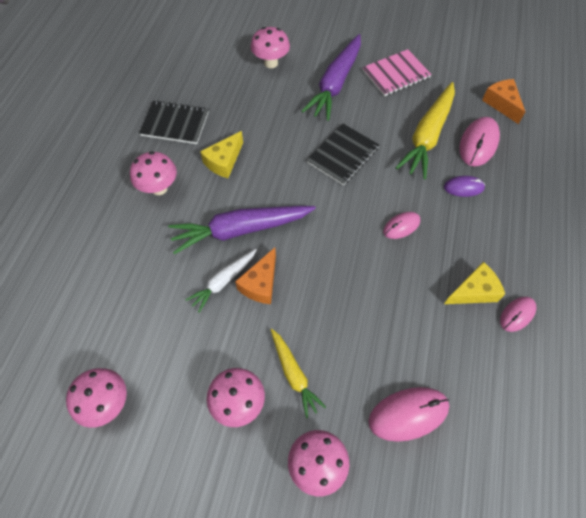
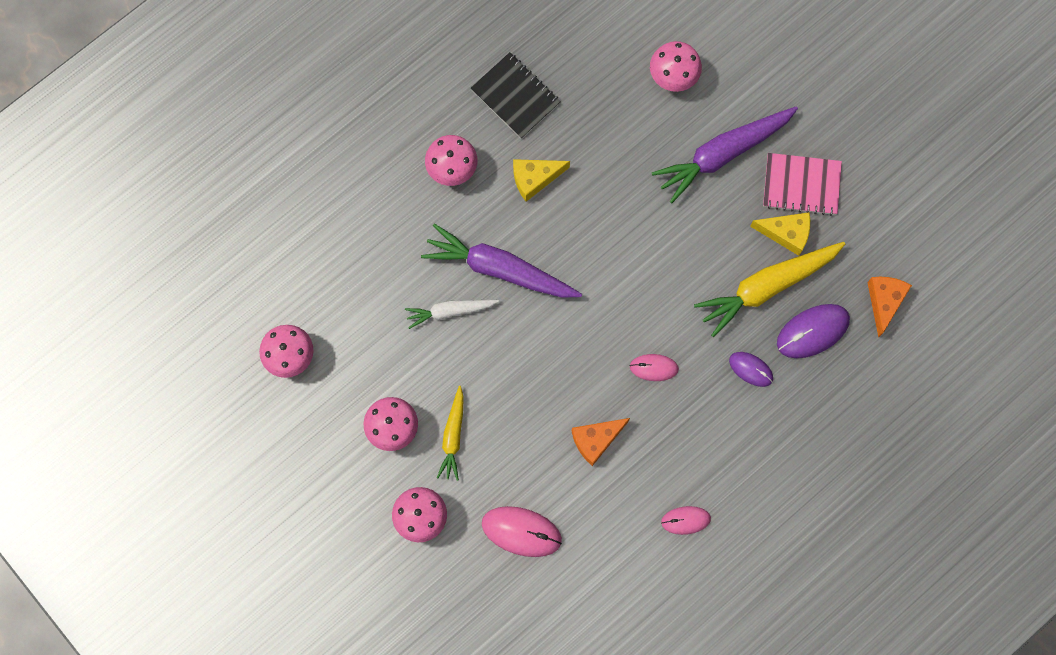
camera: 35 degrees right, 15 degrees up
orange cheese [235,248,276,304] -> orange cheese moved to [572,418,630,466]
black notebook [307,123,379,186] -> none
yellow cheese [444,262,505,304] -> yellow cheese moved to [750,212,810,256]
pink mouse [459,117,500,166] -> purple mouse [777,304,850,358]

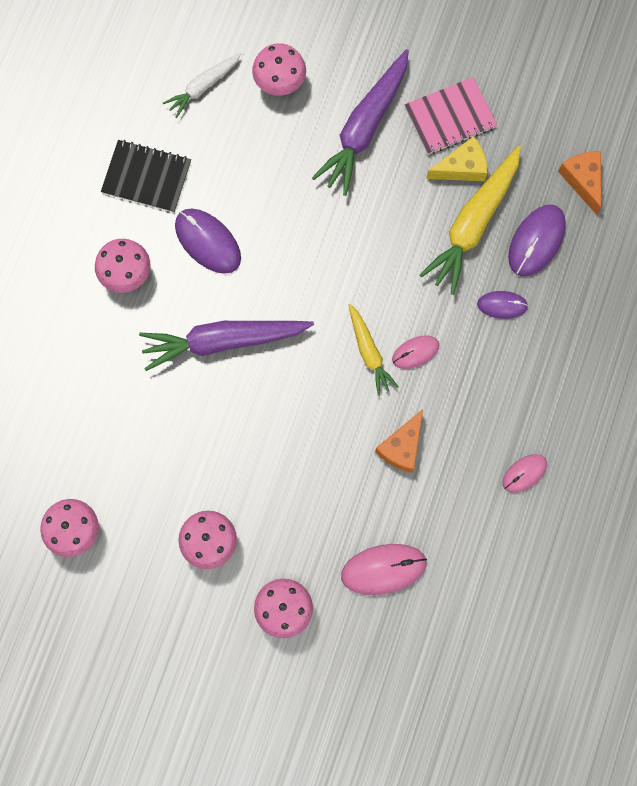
camera: 30 degrees left, 0 degrees up
white carrot [405,300,499,329] -> white carrot moved to [163,52,242,118]
yellow carrot [437,386,464,481] -> yellow carrot moved to [348,304,399,396]
yellow cheese [513,159,570,202] -> purple mouse [175,209,241,274]

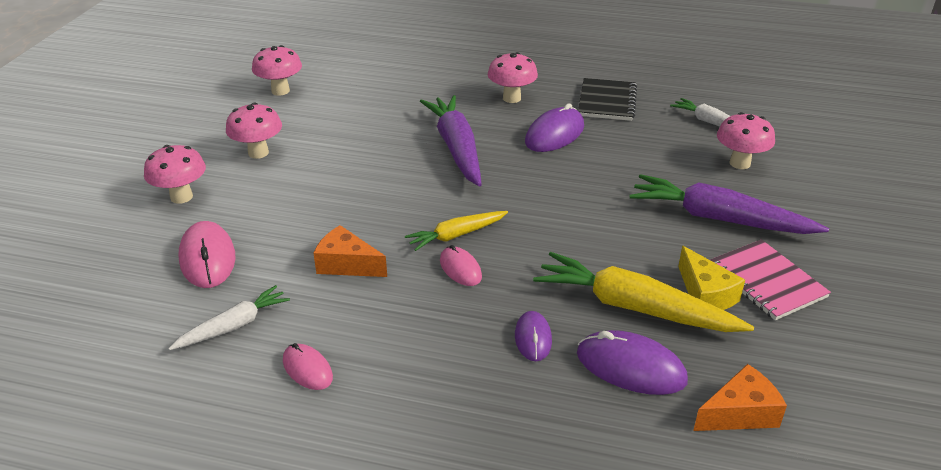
camera: 85 degrees right, 40 degrees down
none -> white carrot [168,285,290,350]

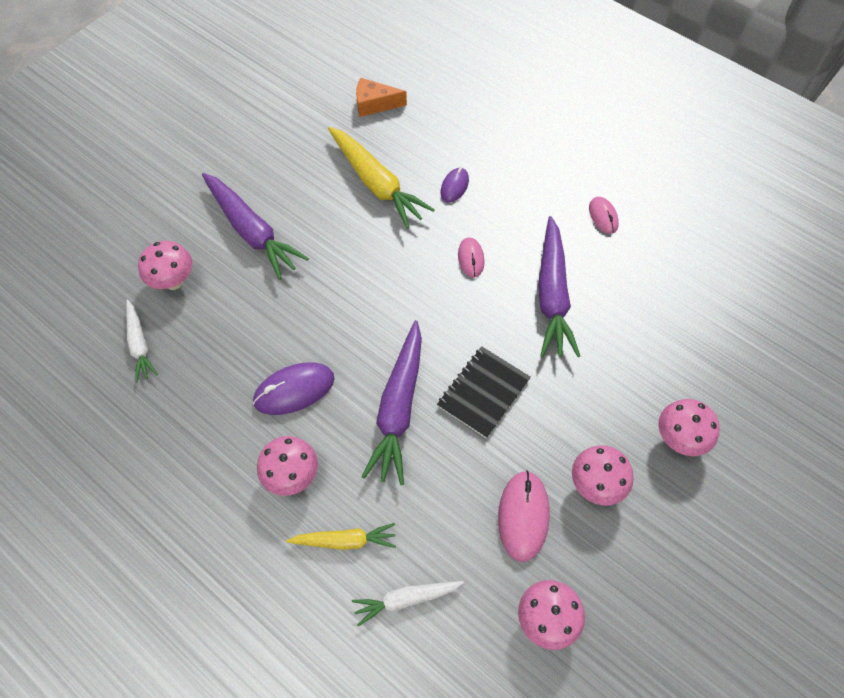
camera: 155 degrees left, 25 degrees up
white carrot [168,285,290,350] -> white carrot moved to [352,581,464,626]
pink mouse [179,221,235,288] -> pink mouse moved to [498,470,550,562]
orange cheese [313,225,387,277] -> purple carrot [538,216,580,357]
yellow carrot [405,211,508,251] -> yellow carrot moved to [286,523,396,550]
purple mouse [577,330,688,395] -> none
black notebook [578,78,637,121] -> black notebook moved to [437,346,531,439]
yellow cheese [678,246,745,310] -> none
pink notebook [710,239,831,320] -> none

